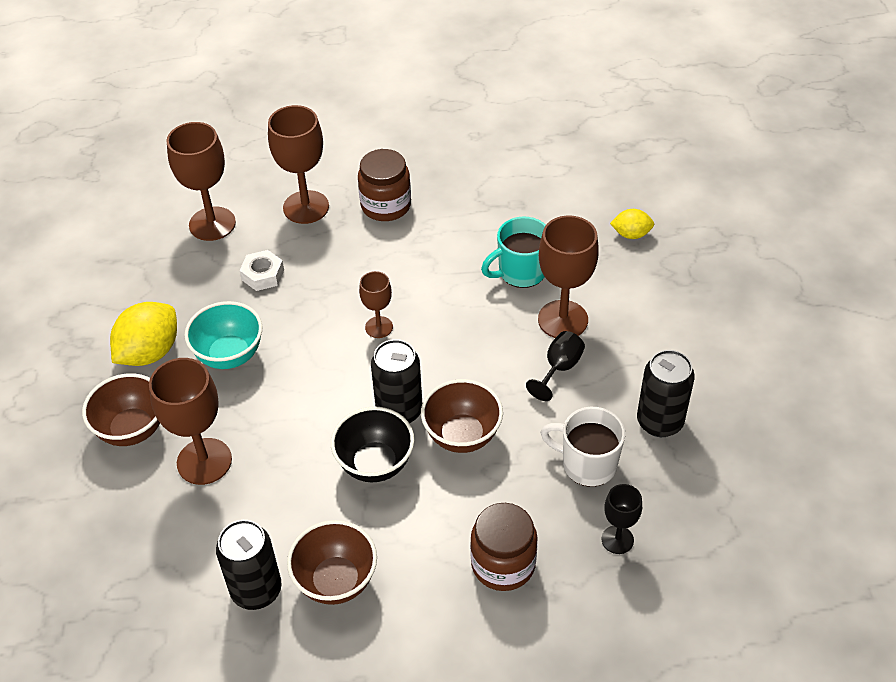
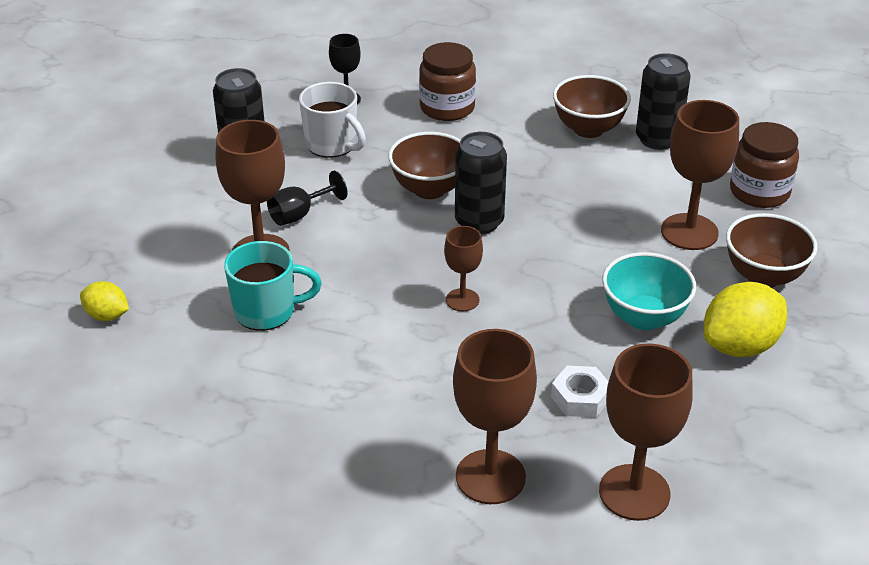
camera: 160 degrees left, 10 degrees down
black bowl [331,406,414,482] -> none
brown jar [358,149,411,221] -> brown jar moved to [730,122,799,208]

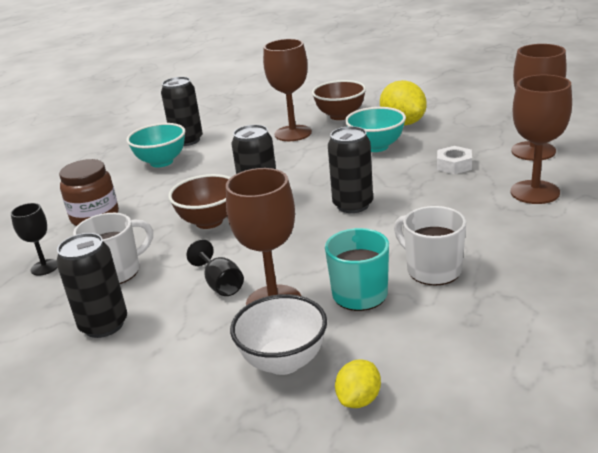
camera: 80 degrees left, 10 degrees down
brown goblet [444,226,483,311] -> black can [328,126,373,213]
brown bowl [553,75,631,138] -> turquoise bowl [126,123,185,167]
brown jar [730,122,799,208] -> none
none -> white bowl [230,294,327,375]
none -> white mug [394,206,466,286]

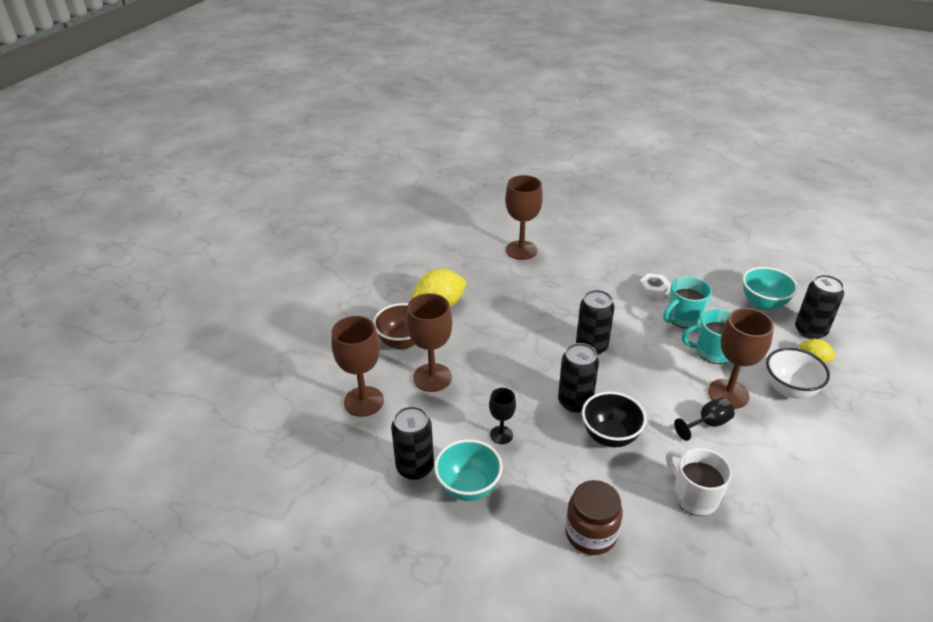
camera: 90 degrees left, 10 degrees up
black goblet [11,203,58,276] -> black goblet moved to [489,388,516,444]
black can [56,233,127,338] -> black can moved to [795,275,844,339]
brown bowl [168,174,231,229] -> black bowl [582,392,647,447]
turquoise bowl [345,107,406,152] -> turquoise bowl moved to [743,267,798,311]
white mug [394,206,466,286] -> turquoise mug [663,276,712,328]
white nut [437,146,472,174] -> white nut moved to [638,273,671,299]
brown goblet [510,75,572,204] -> brown goblet moved to [331,316,384,417]

